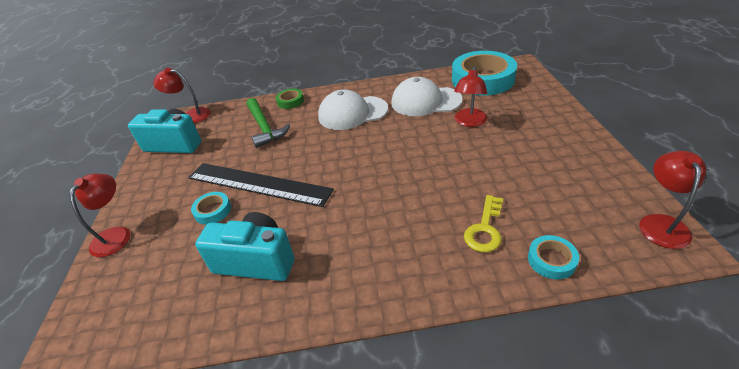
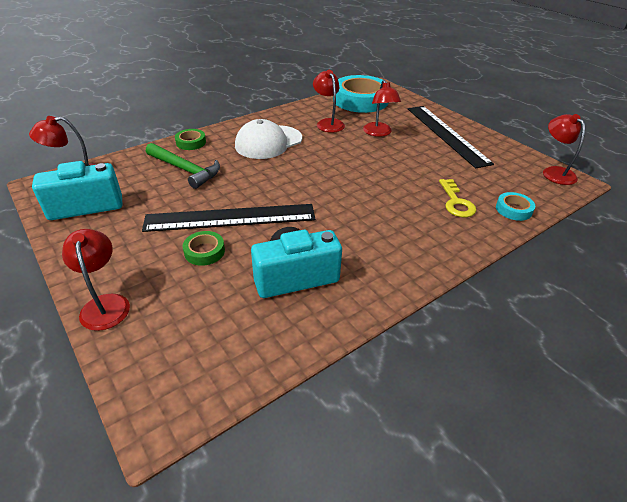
camera: 35 degrees left, 0 degrees up
turquoise tape [191,192,231,225] -> green tape [183,231,225,266]
white cap [391,77,462,116] -> red lamp [313,70,345,133]
none -> black ruler [408,106,494,168]

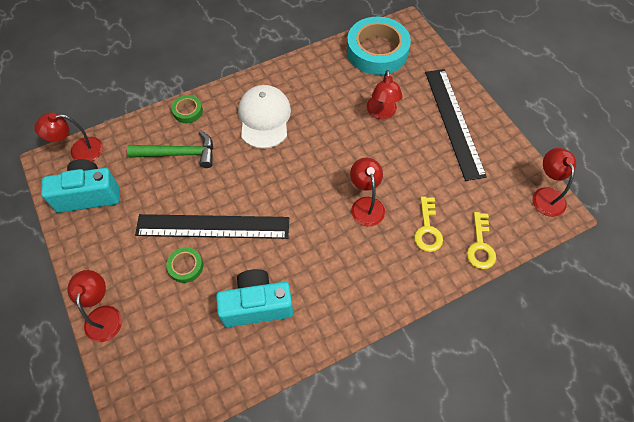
camera: 10 degrees right, 20 degrees up
green hammer [146,143,220,189] -> green hammer turned 45 degrees counterclockwise [127,131,213,168]
white cap [235,119,302,159] -> white cap turned 120 degrees clockwise [238,85,291,149]
red lamp [313,70,345,133] -> red lamp moved to [350,158,385,226]
turquoise tape [496,192,535,221] -> yellow key [467,212,496,269]

